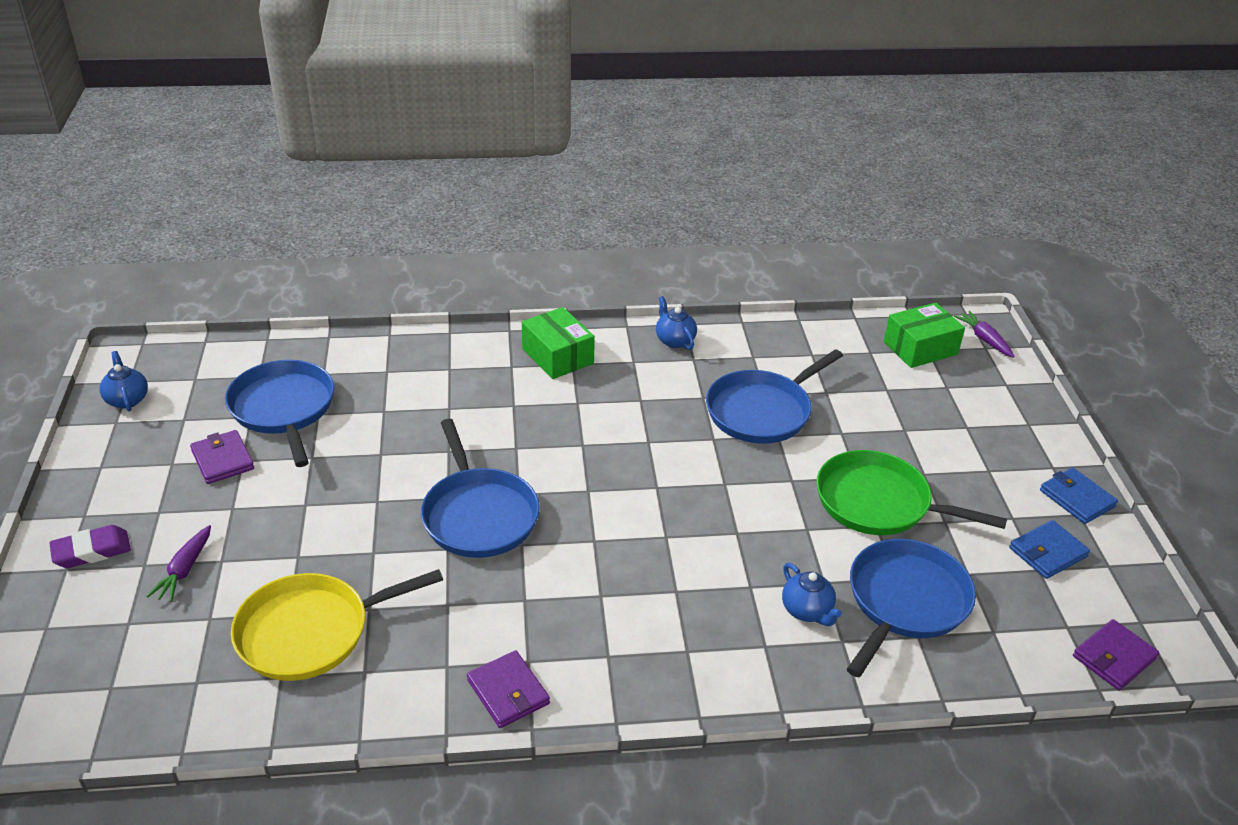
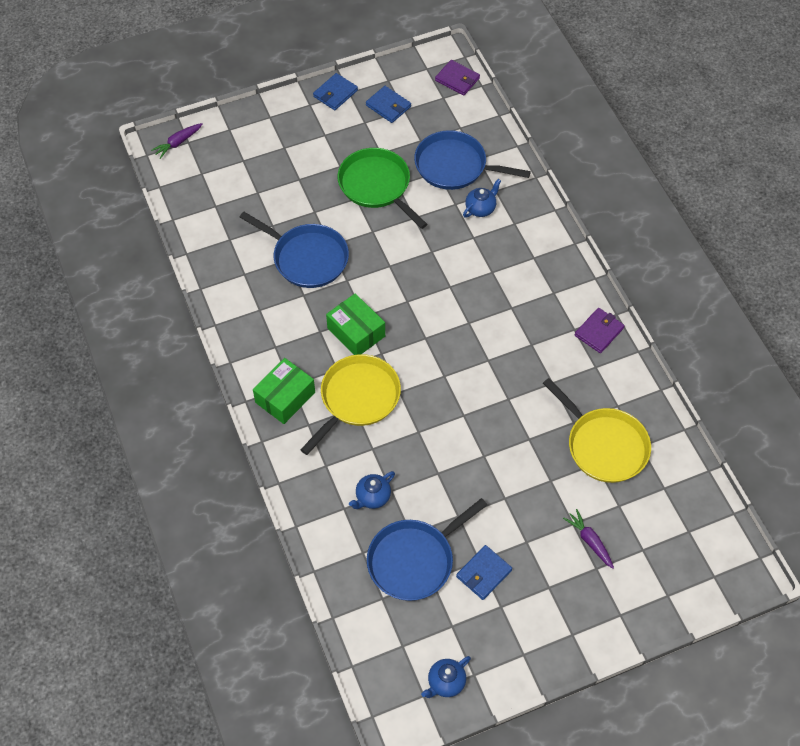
camera: 105 degrees left, 20 degrees up
purple eraser [49,525,131,568] -> none
purple carrot [147,525,211,602] -> purple carrot turned 120 degrees counterclockwise [563,509,614,569]
purple wallet [190,430,254,484] -> blue wallet [456,545,512,600]
blue pan [421,419,540,558] -> none
blue teapot [656,296,697,350] -> blue teapot moved to [349,471,395,509]
green pan [816,450,1007,535] -> green pan turned 135 degrees clockwise [338,148,427,229]
green box [884,303,965,368] -> green box moved to [326,293,385,355]
none -> yellow pan [301,354,401,455]

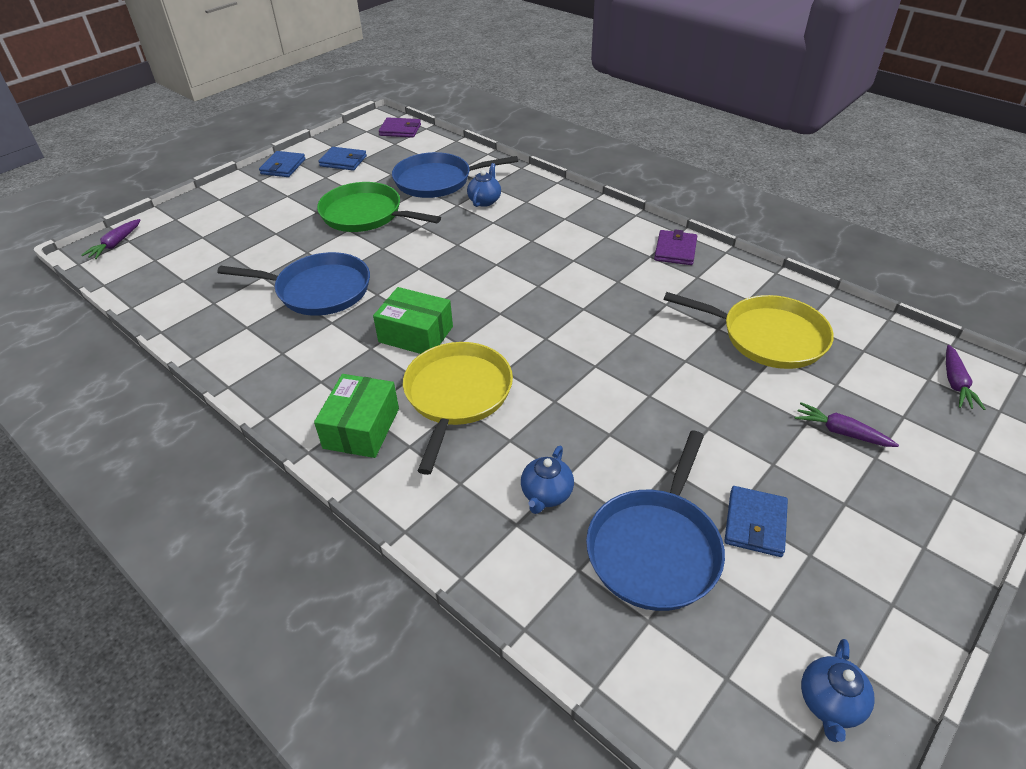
camera: 25 degrees left, 15 degrees down
none -> purple carrot [946,345,985,410]

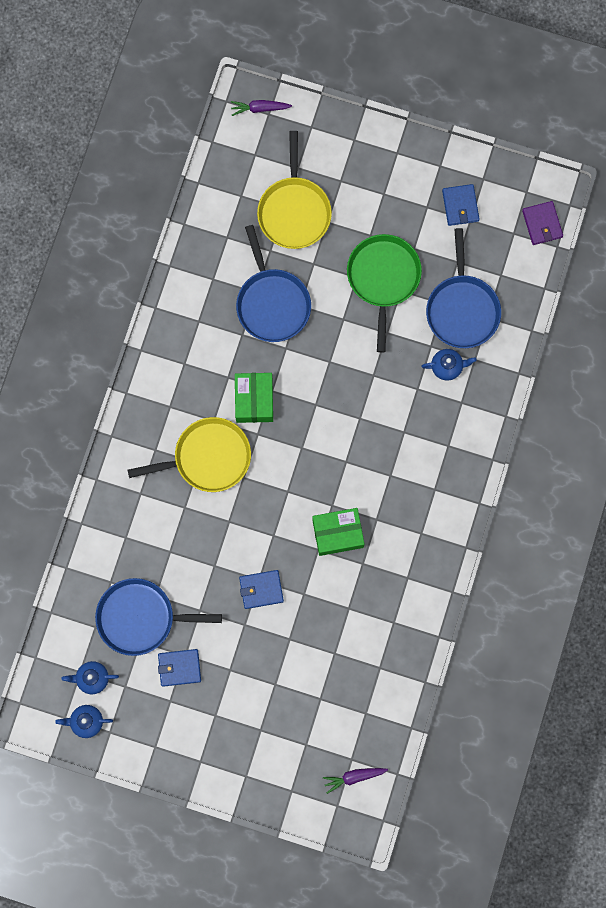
camera: 65 degrees right, 35 degrees up
blue wallet [259,151,305,177] -> blue wallet moved to [239,570,284,609]
green box [314,374,399,458] -> green box moved to [312,508,364,556]
blue pan [392,152,518,198] -> blue pan turned 150 degrees counterclockwise [426,228,501,348]
blue teapot [521,446,574,514] -> blue teapot moved to [61,661,119,695]
purple wallet [654,229,697,265] -> none
yellow pan [664,292,834,369] -> yellow pan moved to [257,131,332,249]
purple carrot [795,402,899,447] -> none

